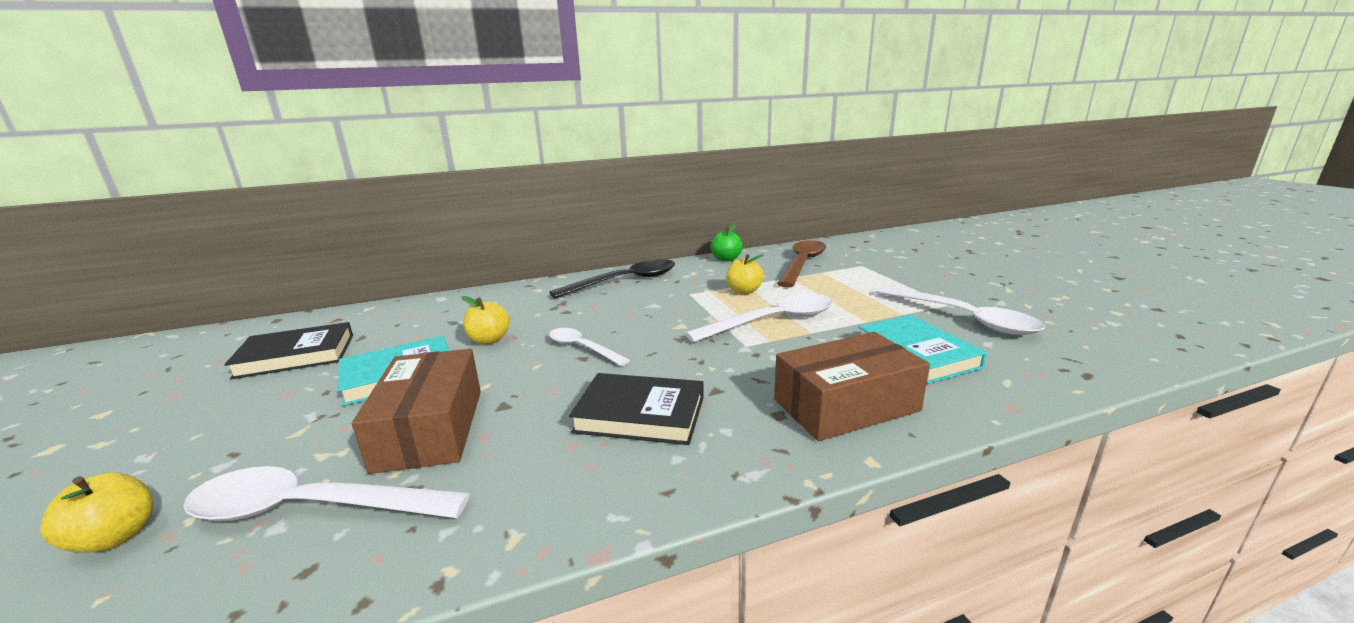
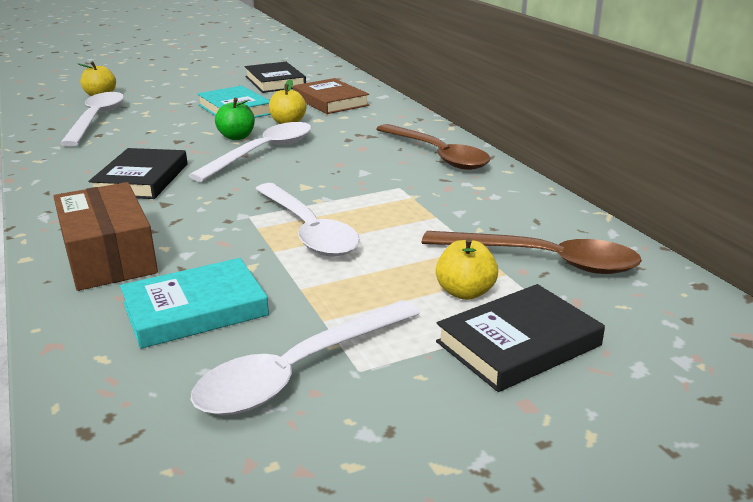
camera: 85 degrees right, 5 degrees up
brown box [352,349,481,474] -> none
white spoon [549,328,630,366] -> white spoon [188,122,311,182], size x1.67
black spoon [550,259,675,298] -> brown spoon [376,124,491,170]
green apple [711,223,743,261] -> green apple moved to [215,98,255,140]
yellow apple [726,254,764,294] -> yellow apple moved to [436,237,498,300]
none -> brown book [293,78,369,114]
none -> black book [436,284,605,392]

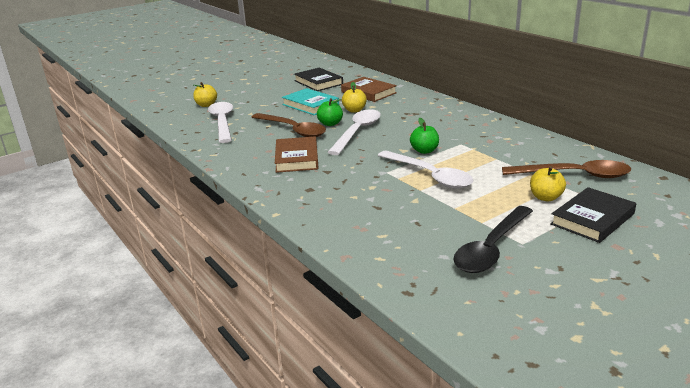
camera: 10 degrees left, 0 degrees up
brown box [53,182,158,291] -> none
black book [88,148,188,199] -> brown book [275,136,319,173]
turquoise book [120,258,269,349] -> none
white spoon [190,300,420,415] -> black spoon [453,206,533,273]
brown spoon [376,124,491,170] -> brown spoon moved to [252,113,326,137]
none -> green apple [410,118,439,154]

